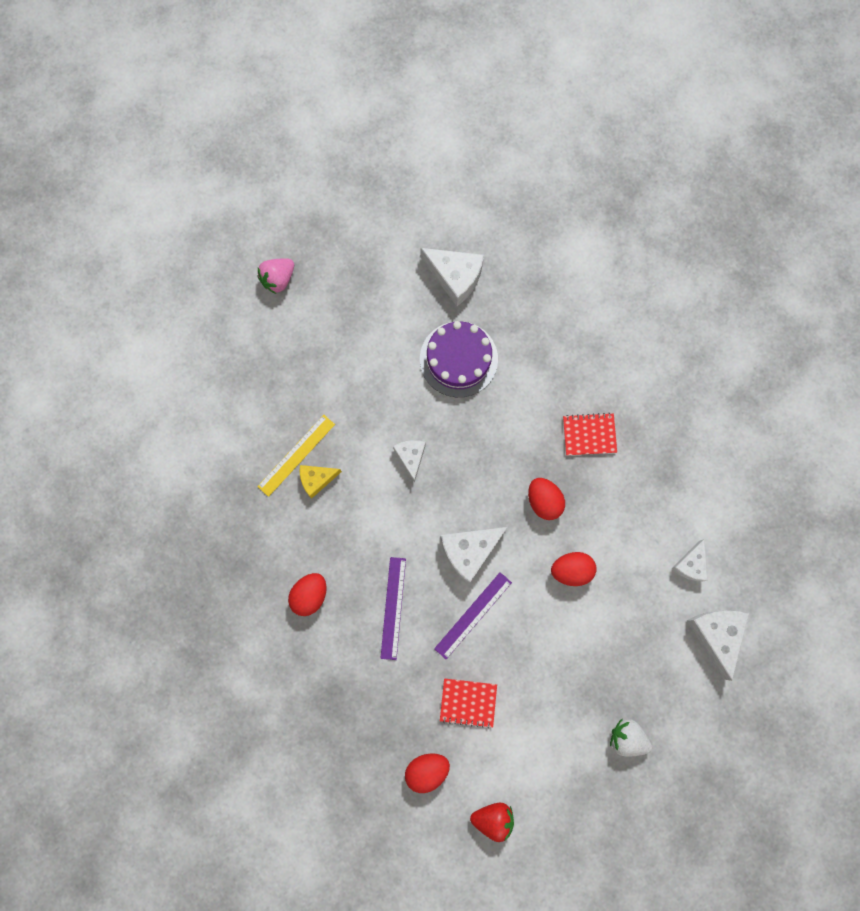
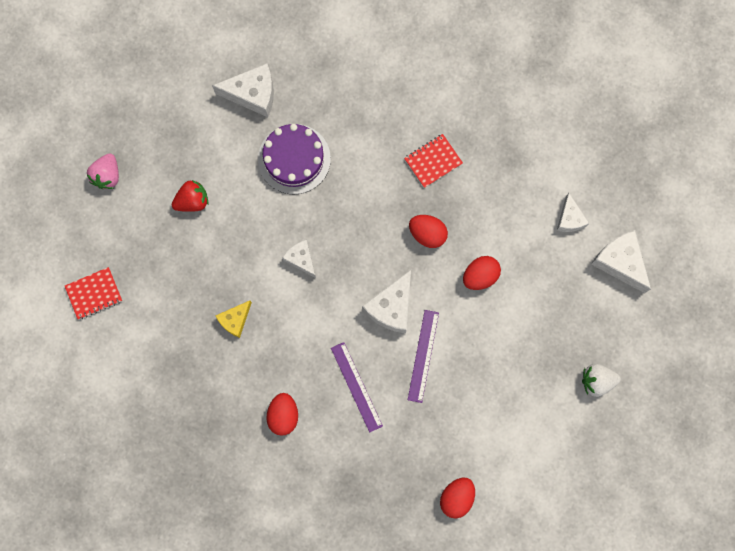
camera: 30 degrees left, 0 degrees up
yellow ruler [257,415,335,497] -> none
red notebook [440,678,497,728] -> red notebook moved to [65,267,122,319]
red strawberry [470,803,514,842] -> red strawberry moved to [172,180,208,212]

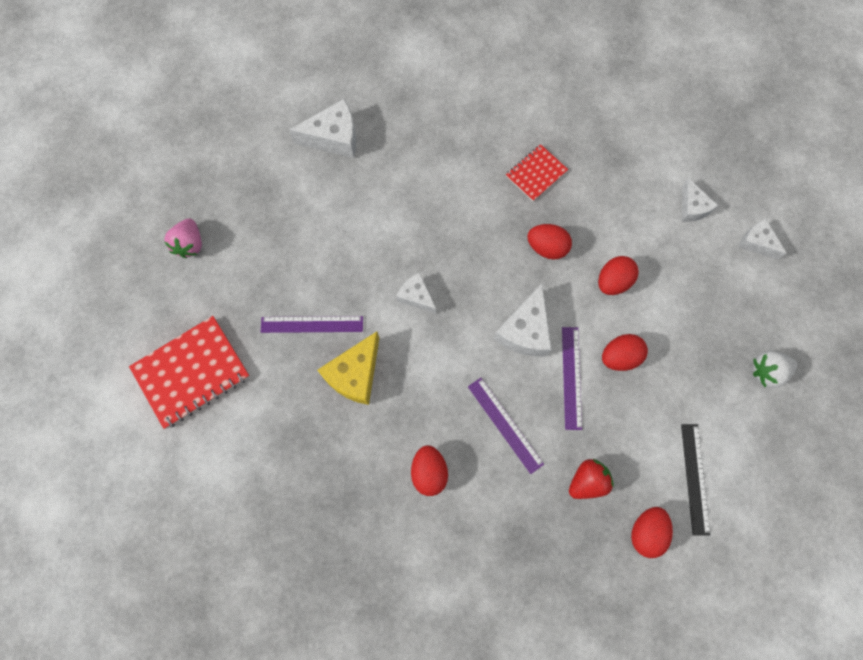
camera: 10 degrees left, 5 degrees down
red notebook [65,267,122,319] -> red notebook [129,316,250,429], size x1.76
red strawberry [172,180,208,212] -> red strawberry moved to [569,459,614,499]
yellow cheese [216,300,252,338] -> yellow cheese [318,331,379,405], size x1.62
purple cake [258,124,331,194] -> none
white cheese [591,230,651,293] -> white cheese [739,218,787,260], size x0.62
none -> purple ruler [261,316,363,333]
none -> red egg [602,334,648,371]
none -> black ruler [681,424,710,536]

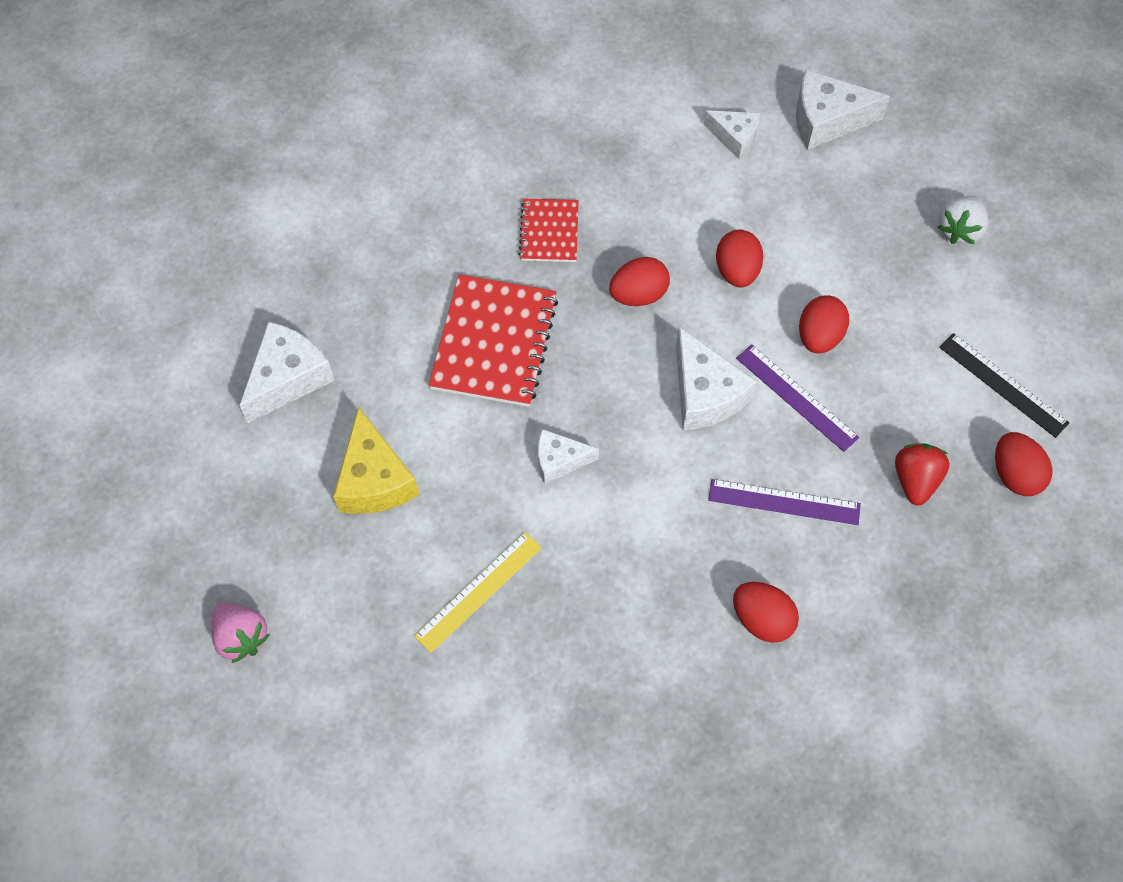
camera: 45 degrees left, 10 degrees down
red notebook [129,316,250,429] -> red notebook moved to [429,274,558,407]
purple ruler [261,316,363,333] -> yellow ruler [414,532,542,653]
yellow cheese [318,331,379,405] -> yellow cheese moved to [333,407,419,514]
white cheese [739,218,787,260] -> white cheese [796,70,890,150], size x1.62

